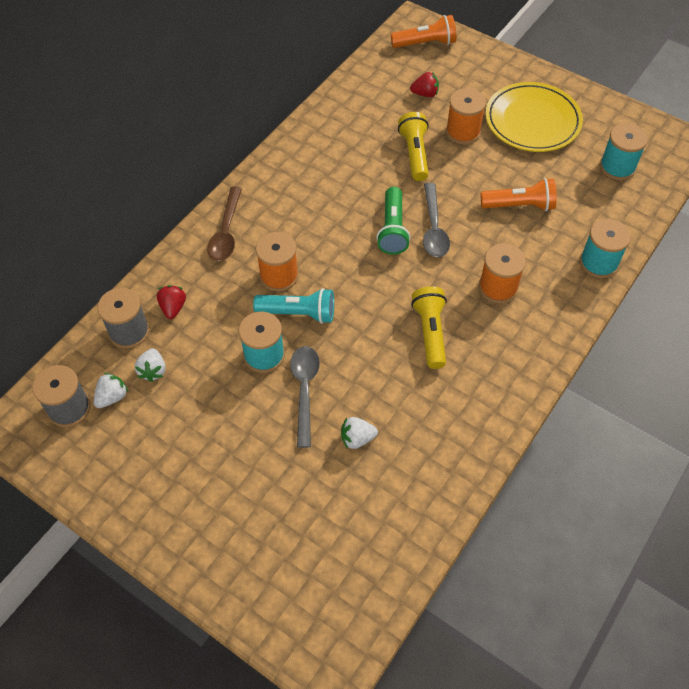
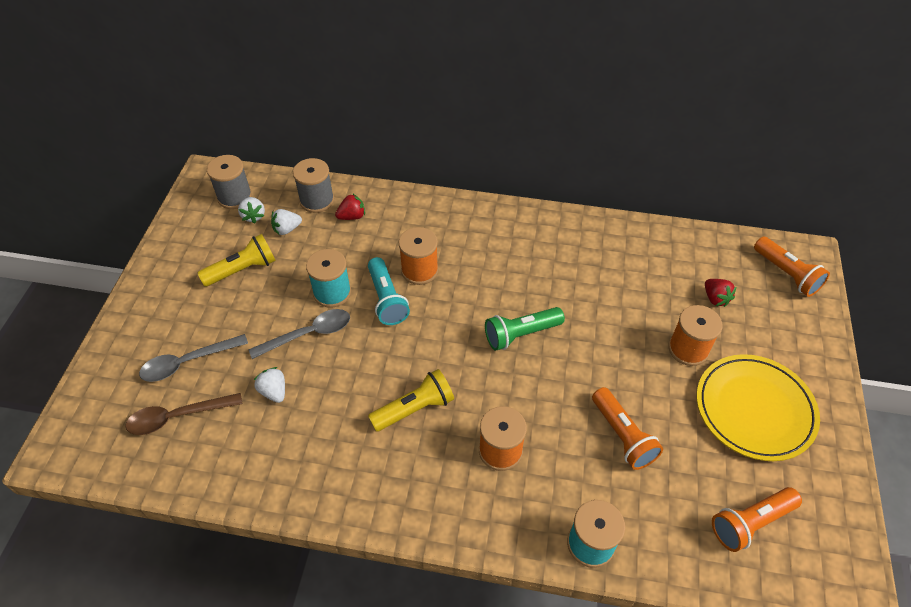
camera: 65 degrees right, 5 degrees down
white strawberry [93,373,128,408] -> white strawberry turned 60 degrees clockwise [238,197,265,223]
brown spoon [207,187,242,261] -> brown spoon moved to [125,393,242,435]
yellow flashlight [398,112,429,181] -> yellow flashlight moved to [198,234,276,287]
grey spoon [423,183,450,257] -> grey spoon moved to [139,334,248,382]
turquoise spool [600,123,648,180] -> orange flashlight [712,487,802,552]

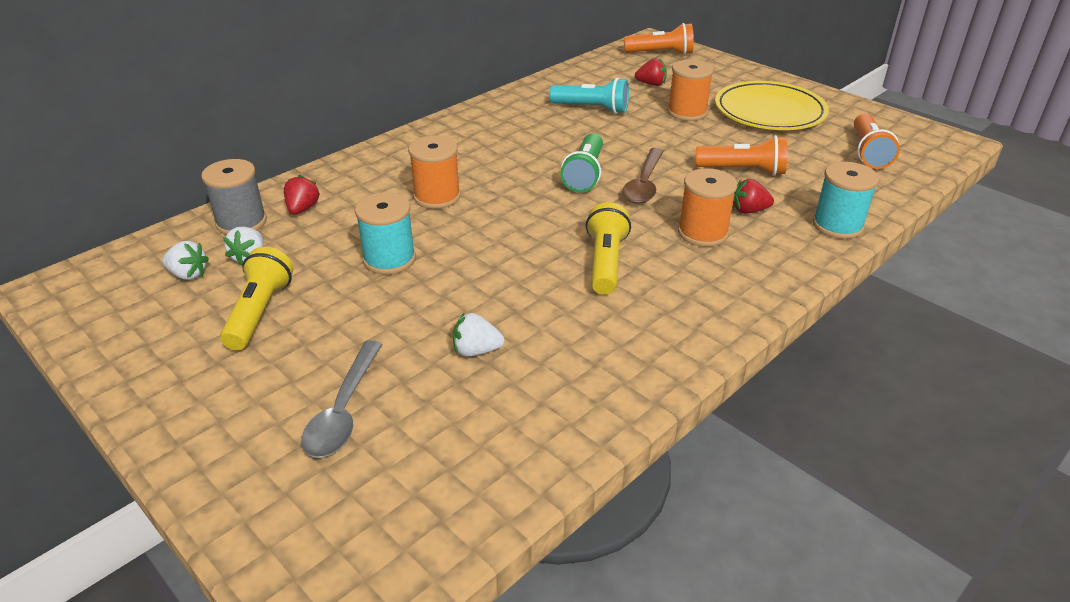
camera: 55 degrees left, 15 degrees down
brown spoon [125,393,242,435] -> brown spoon moved to [622,148,664,204]
grey spool [207,155,252,209] -> none
grey spoon [249,309,350,359] -> none
turquoise flashlight [368,257,410,325] -> turquoise flashlight moved to [549,78,629,114]
none -> red strawberry [733,179,774,214]

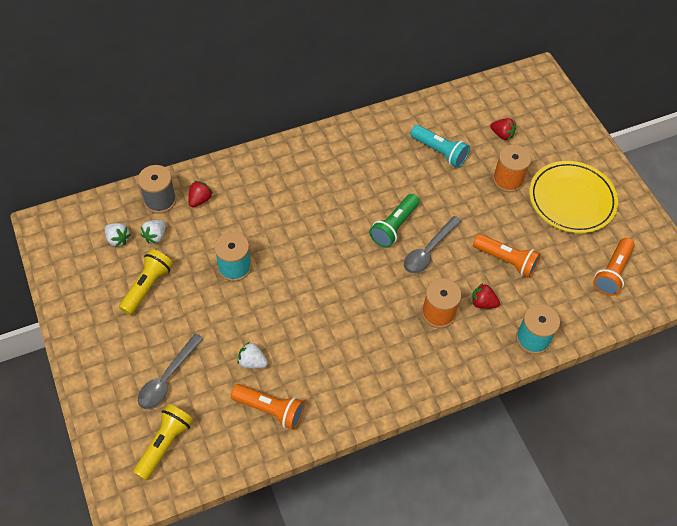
camera: 20 degrees right, 20 degrees up
orange spool [408,136,461,209] -> none
yellow flashlight [586,202,631,295] -> yellow flashlight moved to [133,404,193,480]
brown spoon [622,148,664,204] -> grey spoon [404,216,462,274]
orange flashlight [624,23,694,55] -> orange flashlight moved to [231,384,305,430]

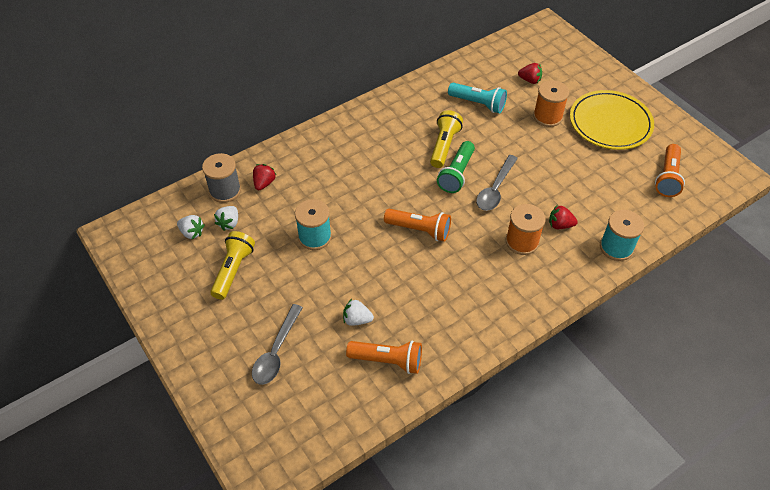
camera: 10 degrees left, 5 degrees down
yellow flashlight [133,404,193,480] -> yellow flashlight moved to [430,110,463,168]
orange flashlight [473,234,541,278] -> orange flashlight moved to [384,209,451,242]

